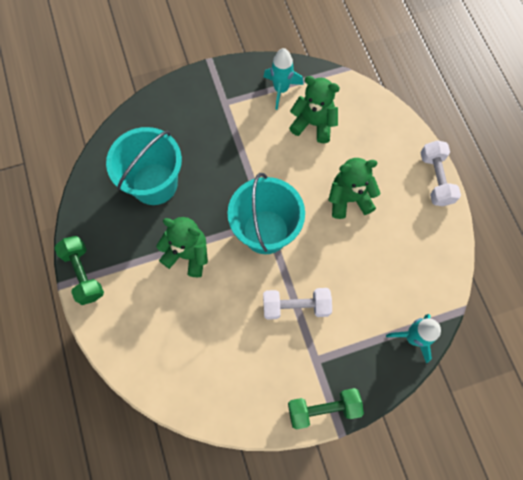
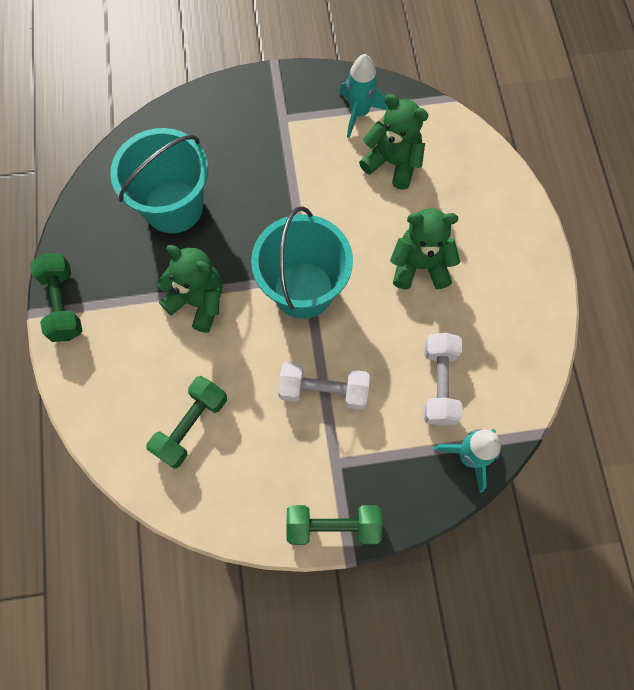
camera: 10 degrees right, 0 degrees up
white dumbbell [421,140,461,206] -> white dumbbell moved to [424,333,462,426]
none -> green dumbbell [146,376,227,469]

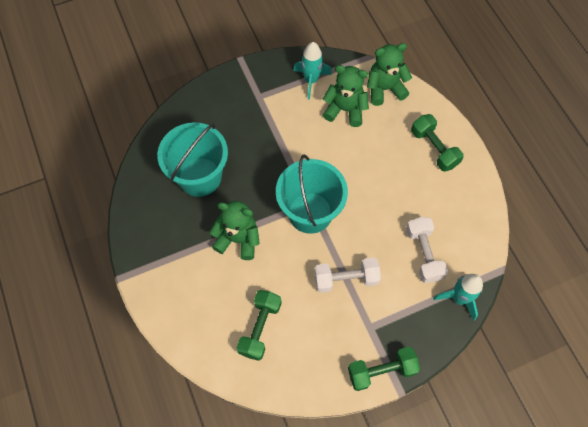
camera: 15 degrees left, 5 degrees down
green dumbbell [30,253,82,342] -> green dumbbell moved to [411,114,464,172]
green teddy bear [390,208,460,289] -> green teddy bear moved to [367,43,412,106]

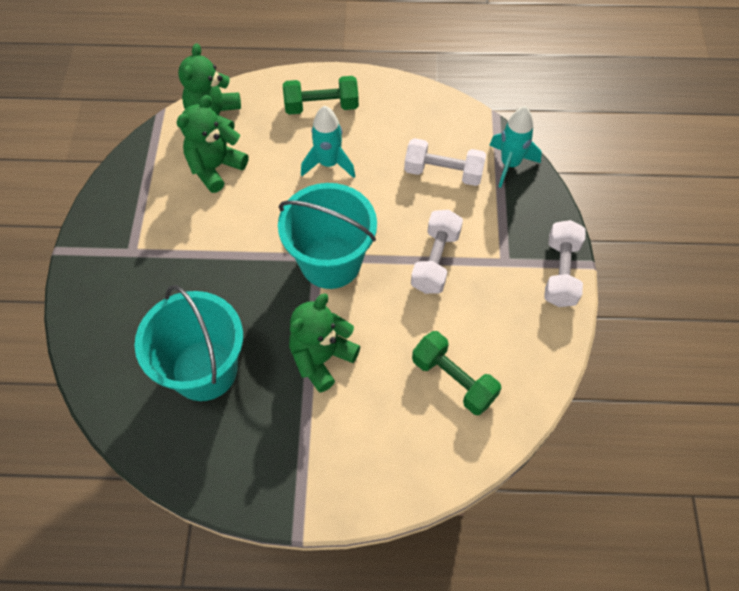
camera: 65 degrees left, 5 degrees down
turquoise rocket [293,42,332,100] -> turquoise rocket moved to [301,106,355,178]
green dumbbell [348,347,420,391] -> white dumbbell [544,220,586,307]

